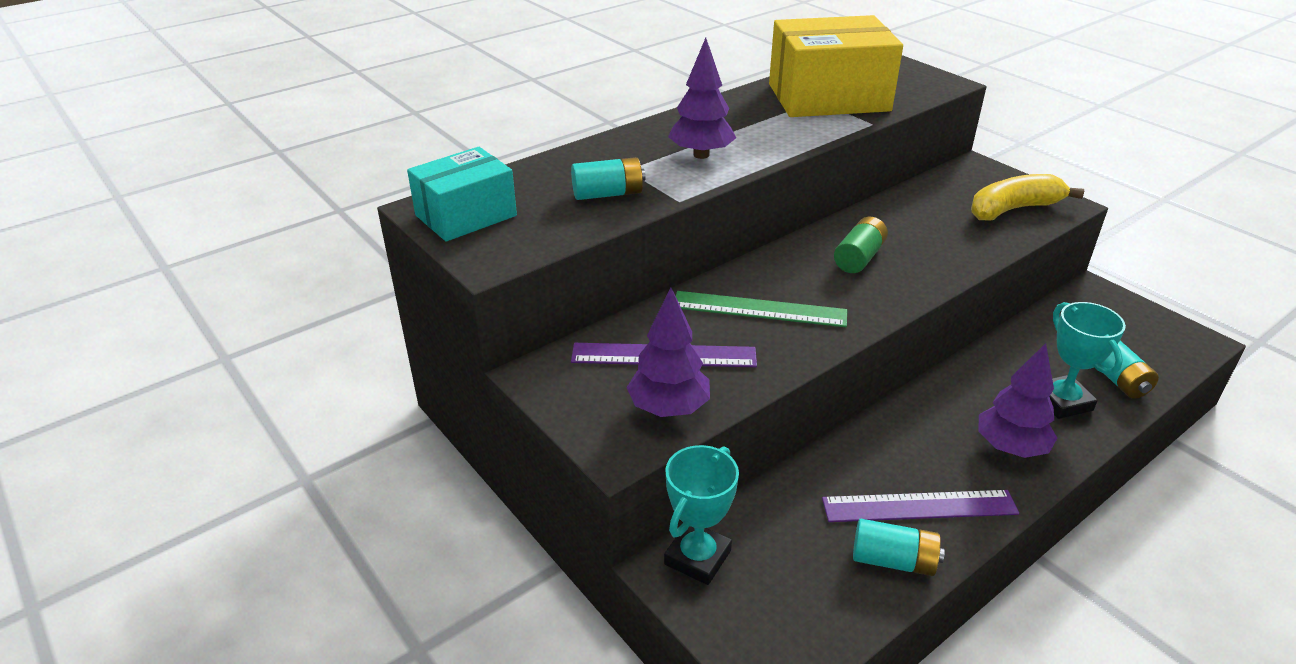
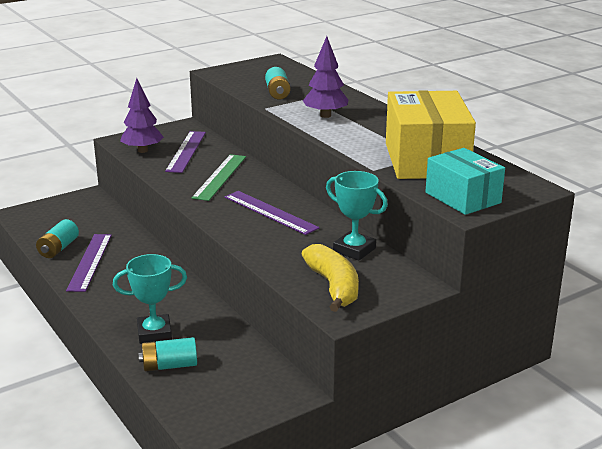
camera: 95 degrees right, 10 degrees down
turquoise box [407,147,517,242] -> turquoise box moved to [426,148,505,215]
turquoise trophy [664,445,739,585] -> turquoise trophy moved to [326,171,388,261]
green battery [834,217,888,273] -> purple ruler [225,191,320,235]
purple tree [978,343,1057,458] -> none

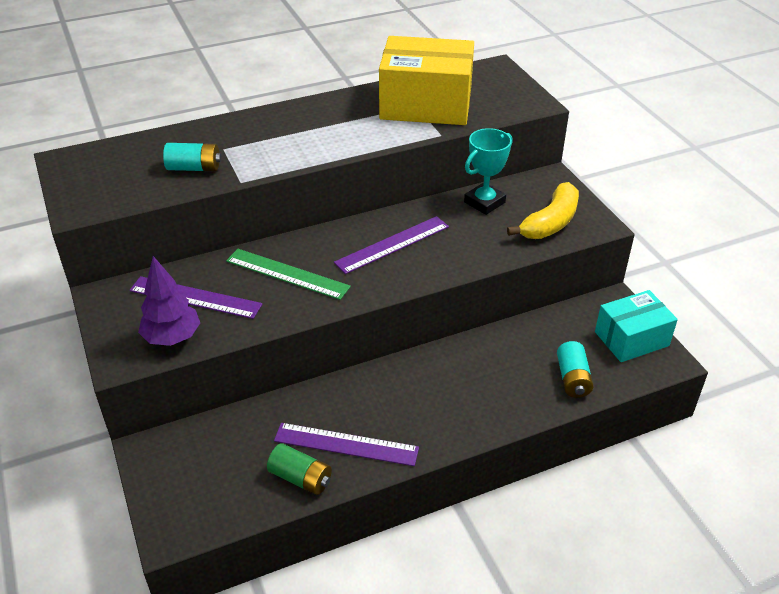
camera: 80 degrees left, 15 degrees up
turquoise battery [36,219,79,258] -> green battery [267,443,332,495]
turquoise trophy [113,254,187,344] -> none
yellow banana [302,244,359,312] -> yellow banana turned 135 degrees clockwise [507,182,579,239]
purple tree [303,36,348,118] -> none
turquoise box [426,148,505,215] -> turquoise box moved to [595,290,678,362]

